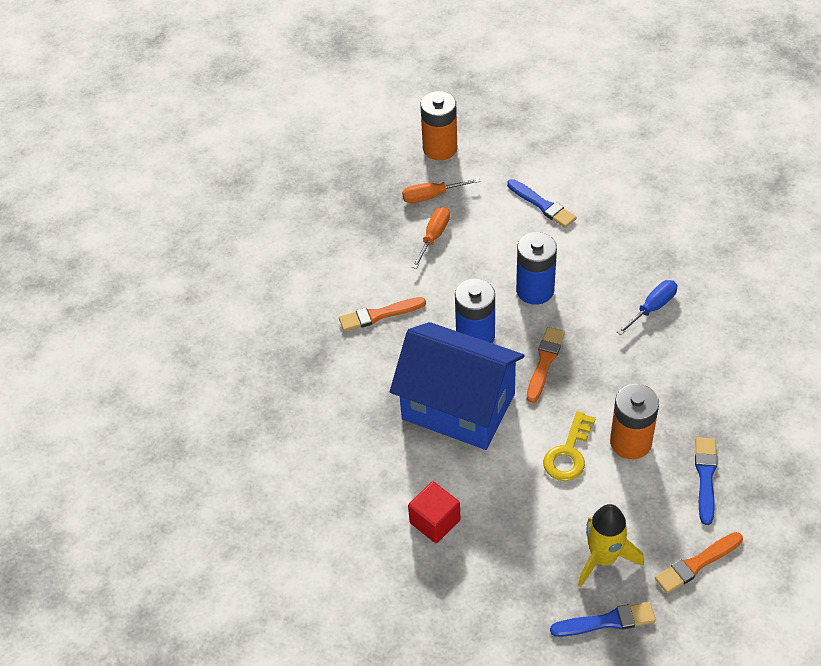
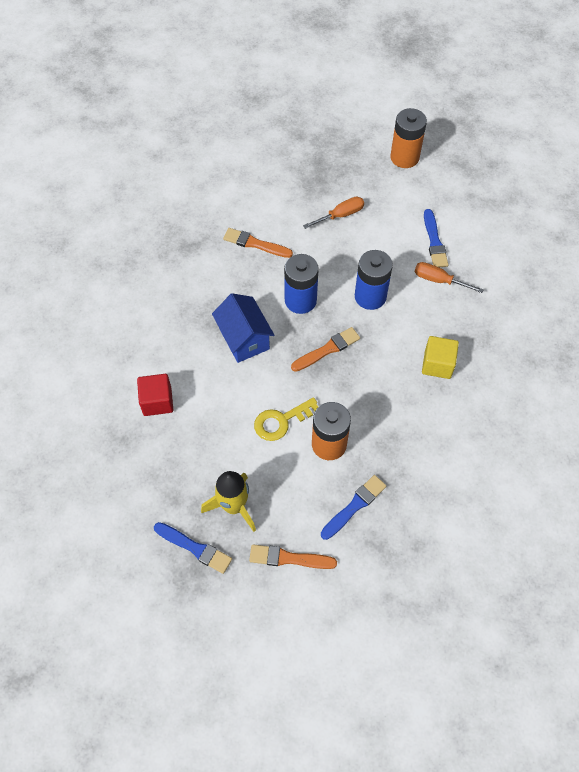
camera: 35 degrees right, 10 degrees up
blue house [390,322,524,450] -> blue house [212,293,274,363], size x0.59
orange screwdriver [402,178,480,203] -> orange screwdriver moved to [414,262,484,293]
blue screwdriver [617,280,677,335] -> yellow cube [422,336,459,379]

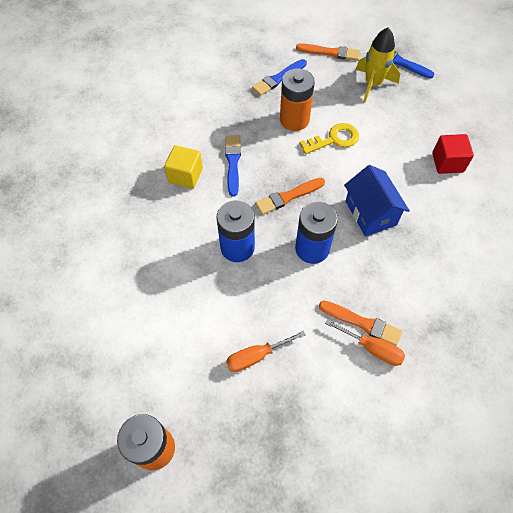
camera: 175 degrees left, 0 degrees up
orange screwdriver [414,262,484,293] -> orange screwdriver moved to [325,319,405,366]
blue brush [424,209,448,267] -> blue brush moved to [225,135,241,197]

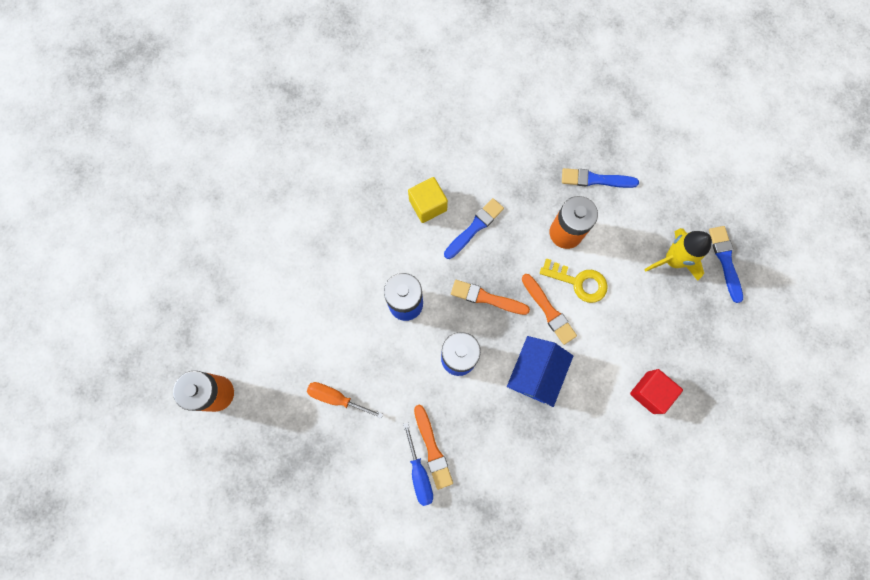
camera: 45 degrees right, 15 degrees up
orange brush [296,43,360,61] -> orange brush moved to [522,274,577,345]
orange screwdriver [325,319,405,366] -> blue screwdriver [403,423,433,506]

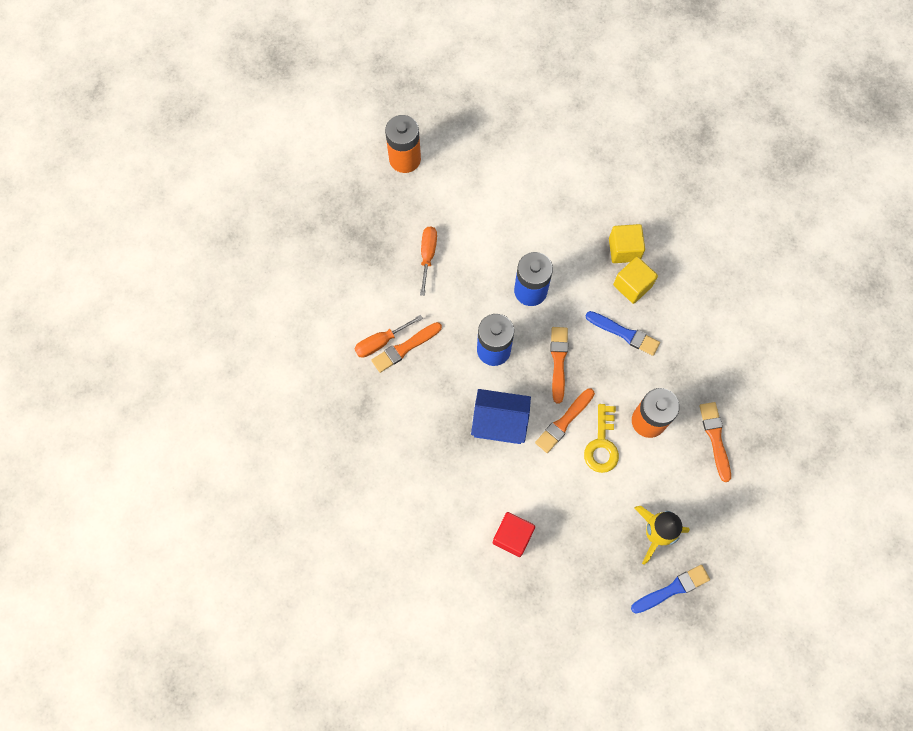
camera: 75 degrees right, 5 degrees down
blue screwdriver [403,423,433,506] -> orange screwdriver [355,315,423,358]
blue brush [562,168,639,188] -> orange brush [699,402,731,482]
none -> yellow cube [609,224,645,263]

